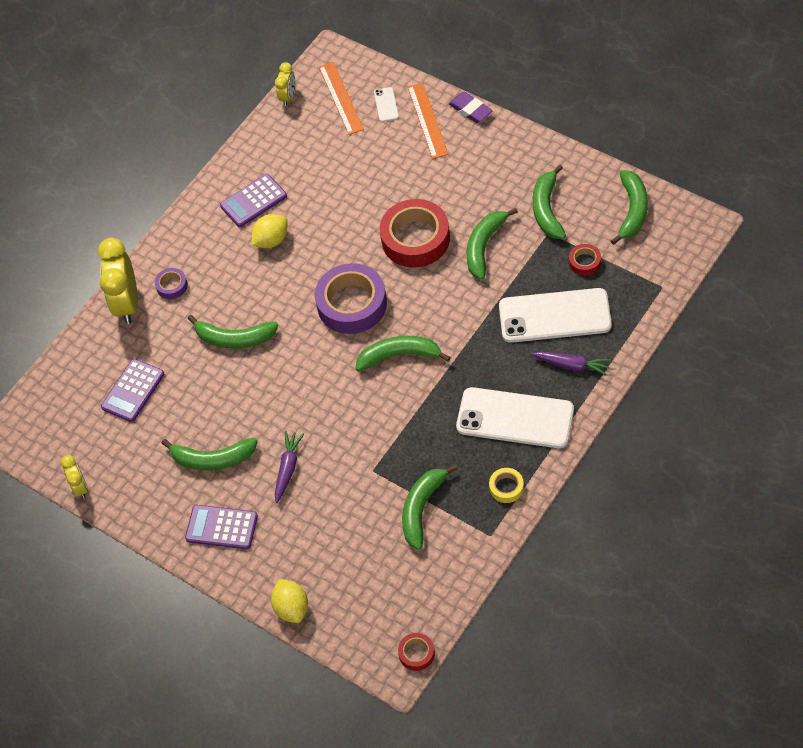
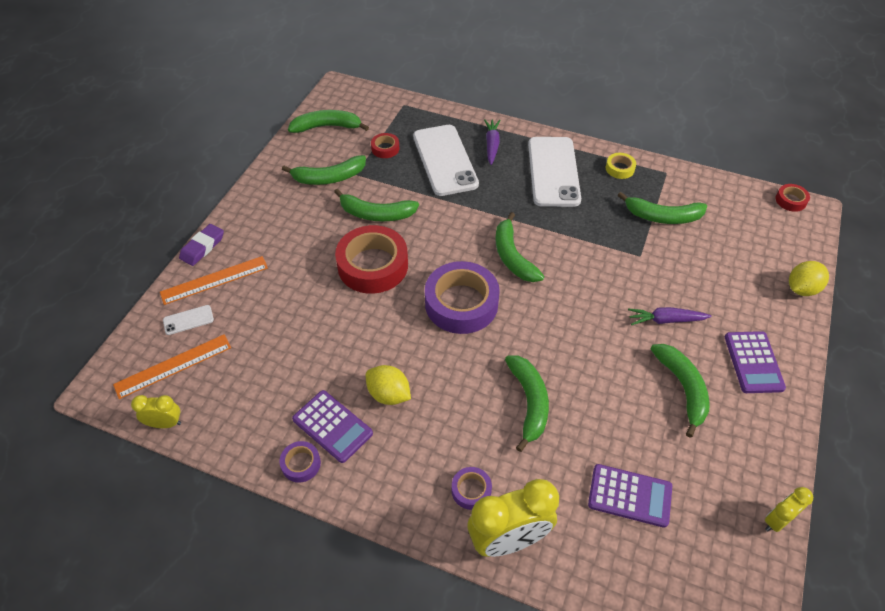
camera: 110 degrees left, 5 degrees down
none -> purple tape [280,441,321,483]

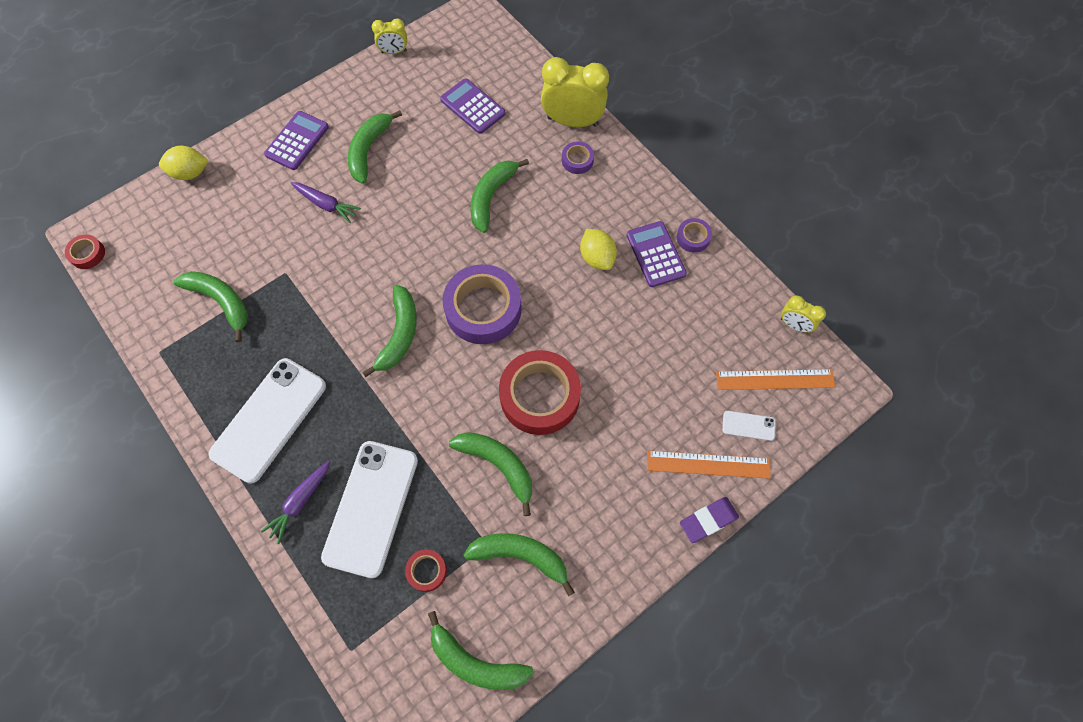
camera: 150 degrees left, 15 degrees up
yellow tape [606,153,636,179] -> none

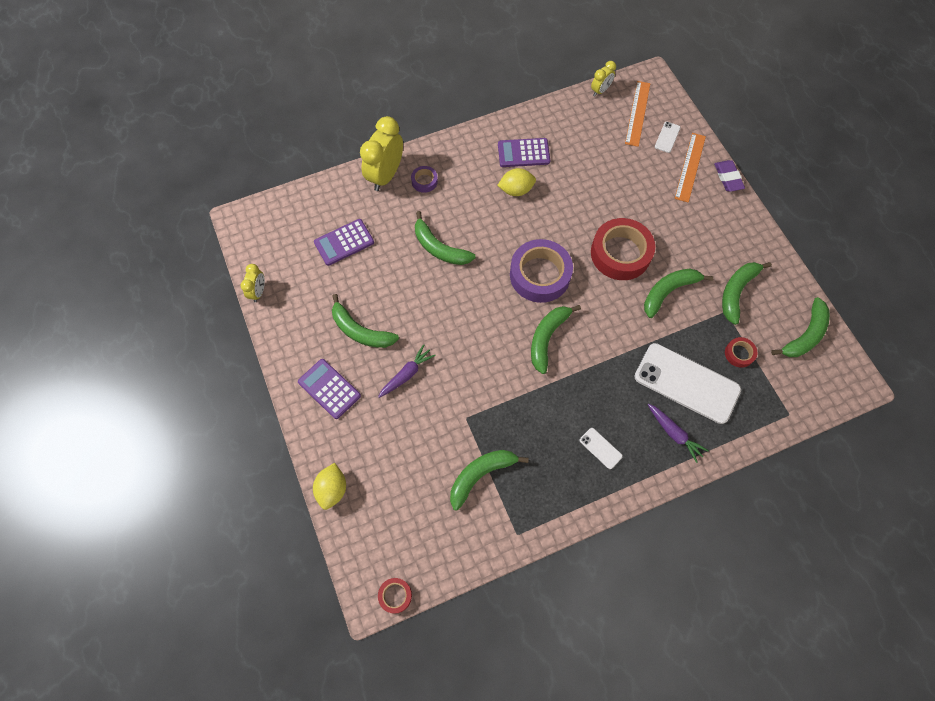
camera: 75 degrees left, 0 degrees up
white phone [209,358,326,484] -> white phone [580,428,623,469], size x0.42
green banana [362,285,417,377] -> green banana turned 90 degrees counterclockwise [531,305,581,374]
purple tape [677,218,712,253] -> none

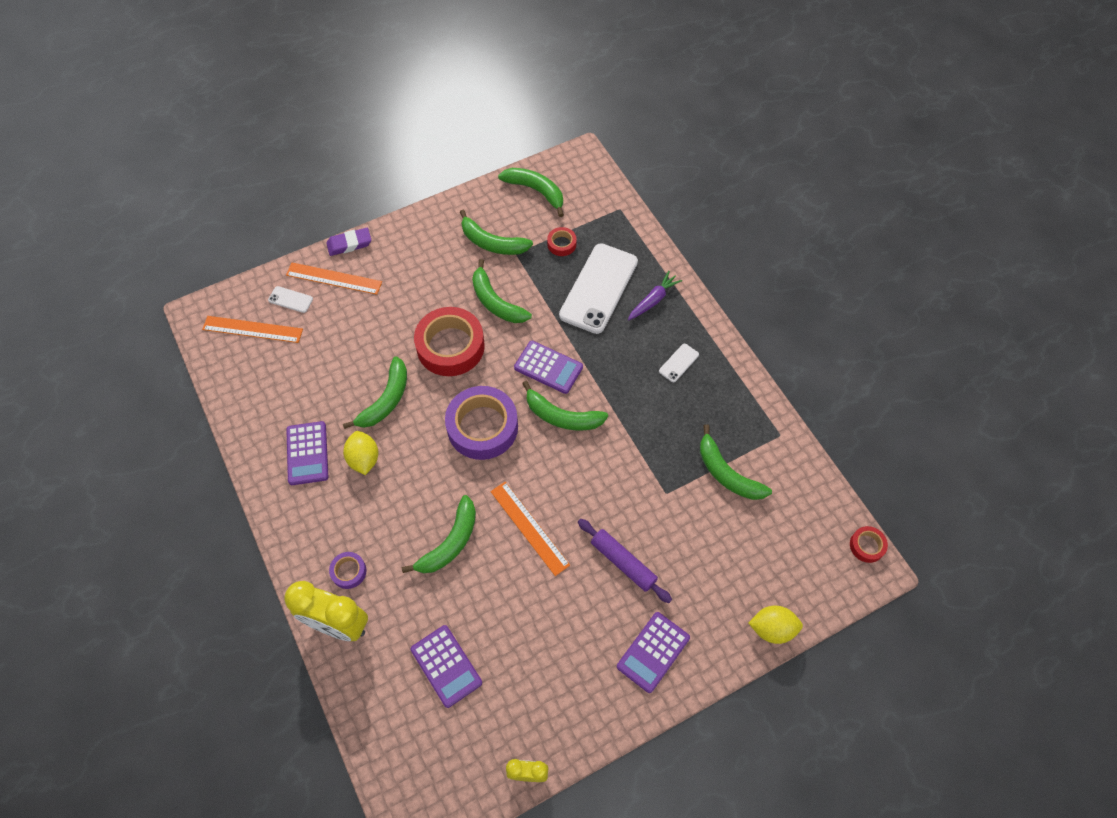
camera: 95 degrees left, 5 degrees down
green banana [332,294,399,348] -> green banana moved to [343,356,407,429]
purple carrot [378,344,436,398] -> purple rolling pin [578,519,672,603]
yellow clock [591,61,616,96] -> none
none -> orange ruler [490,482,570,576]
none -> purple calculator [514,341,583,394]

